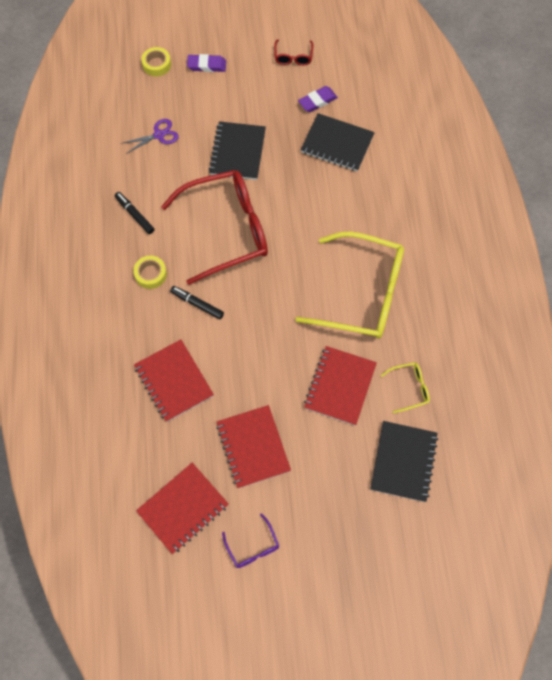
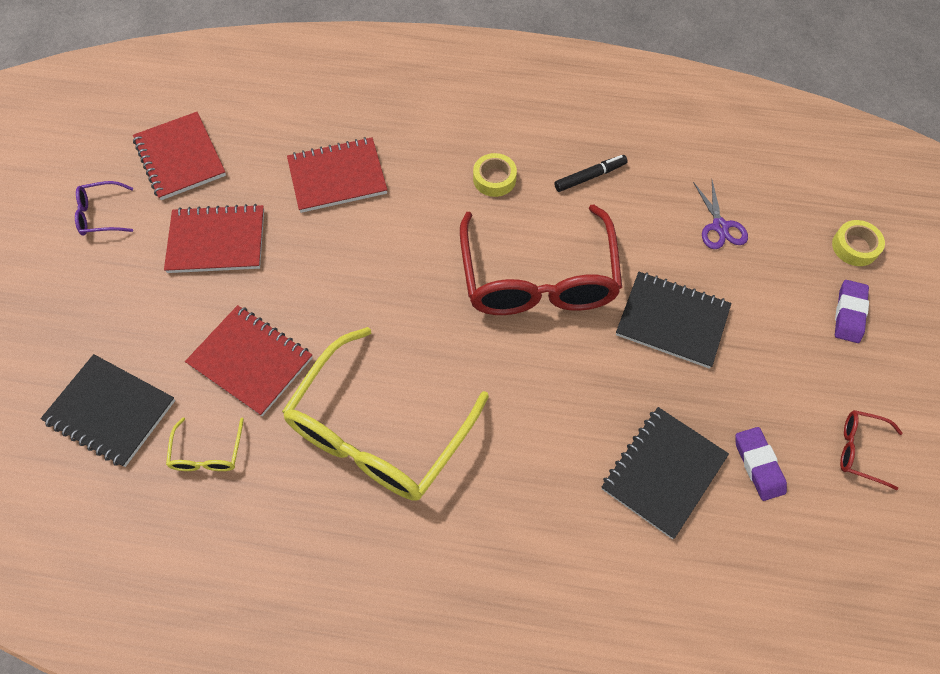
camera: 105 degrees right, 5 degrees down
black marker [170,286,224,319] -> none

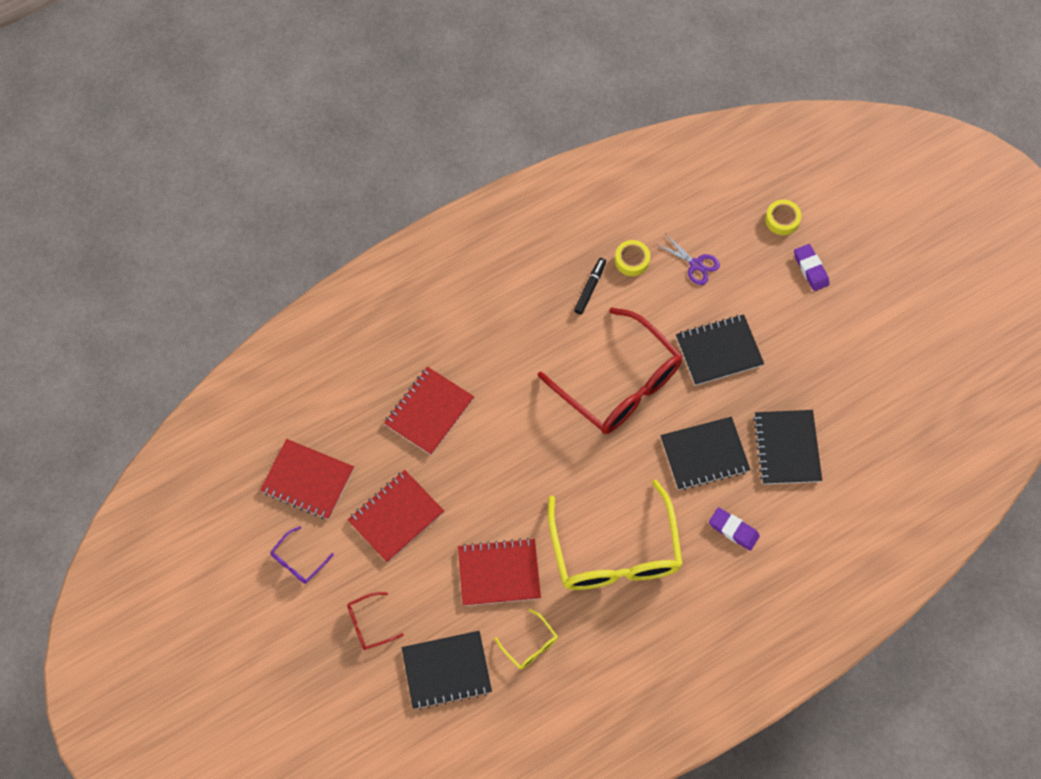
camera: 40 degrees left, 5 degrees up
yellow tape [473,153,517,197] -> yellow tape moved to [615,240,650,276]
purple eraser [735,427,787,501] -> purple eraser moved to [709,507,760,551]
red glasses [840,410,902,490] -> red glasses moved to [347,592,404,650]
none -> black notebook [660,417,751,490]

